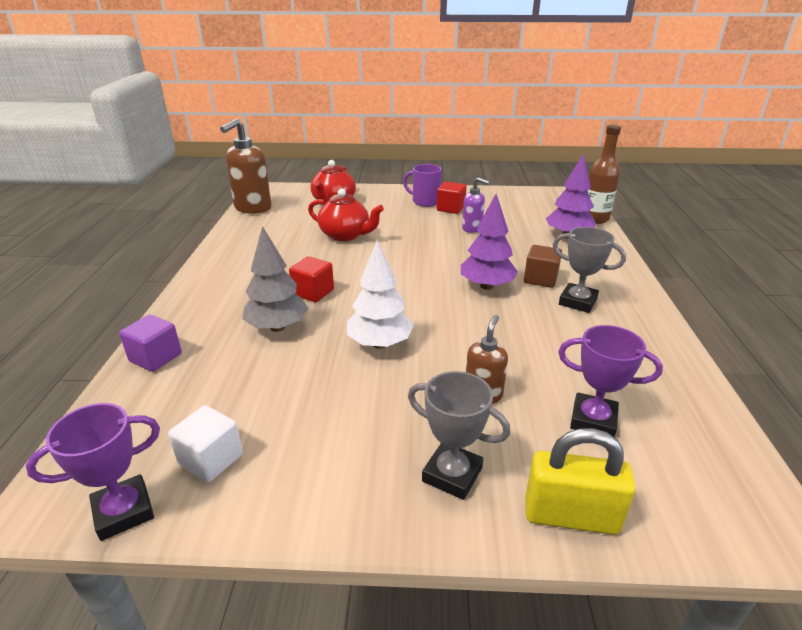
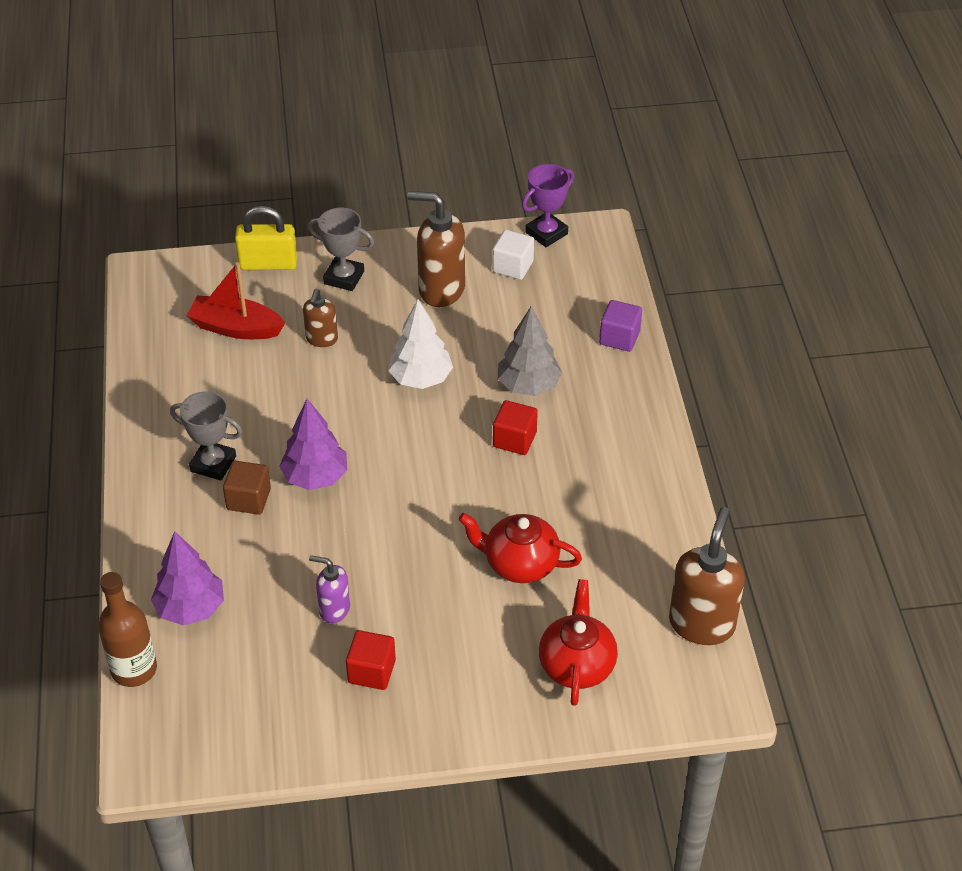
camera: 170 degrees right, 15 degrees up
purple mug [403,164,442,207] -> none
purple trophy [558,325,663,437] -> red boat [187,262,285,339]
none -> brown soap dispenser [407,191,465,307]

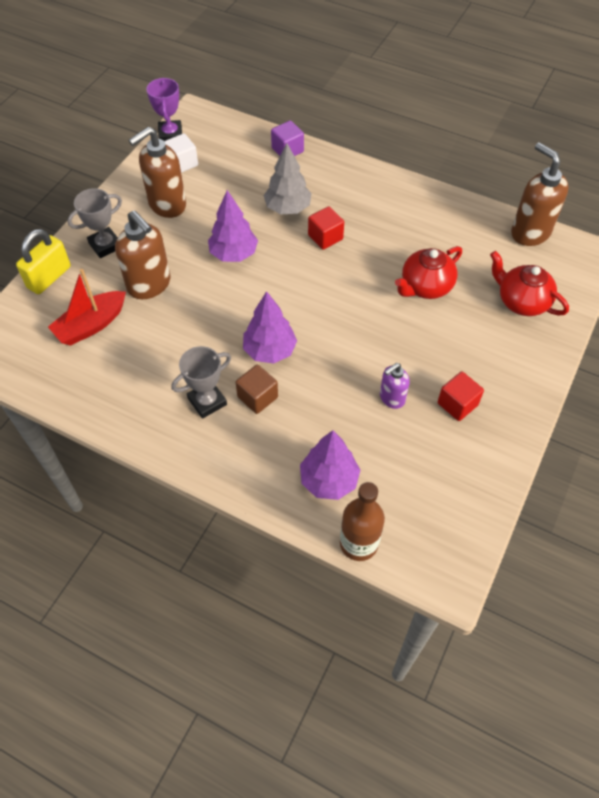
camera: 55 degrees left, 10 degrees up
brown soap dispenser [303,289,338,347] -> brown soap dispenser [115,211,170,299], size x1.79
white tree [388,299,453,389] -> purple tree [208,190,258,262]

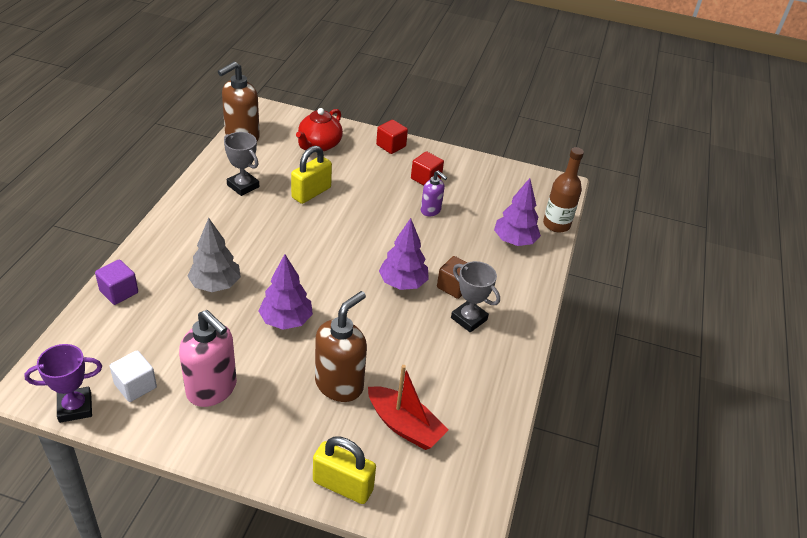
camera: 105 degrees left, 15 degrees down
grey trophy [68,188,122,258] -> grey trophy moved to [224,132,259,196]
brown soap dispenser [129,127,186,218] -> pink soap dispenser [179,310,237,407]
red cube [308,206,344,250] -> red cube moved to [376,120,408,154]
red teapot [395,246,462,299] -> yellow padlock [291,145,332,204]

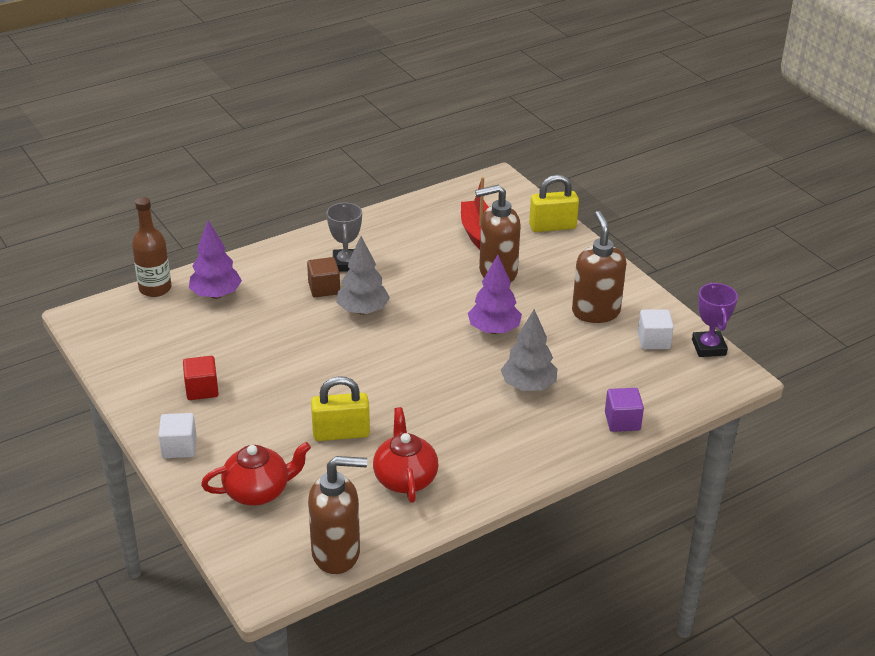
camera: 135 degrees left, 5 degrees down
purple trophy [24,344,102,423] -> purple trophy turned 60 degrees clockwise [692,282,738,357]
pink soap dispenser [179,310,237,407] -> brown soap dispenser [572,211,626,323]
grey trophy [224,132,259,196] -> red teapot [373,407,438,503]
yellow padlock [313,437,376,504] -> yellow padlock turned 75 degrees counterclockwise [529,175,579,232]
red cube [376,120,408,154] -> white cube [158,413,197,458]
purple tree [379,218,429,290] -> grey tree [337,236,390,315]
purple soap dispenser [421,170,447,216] -> none

